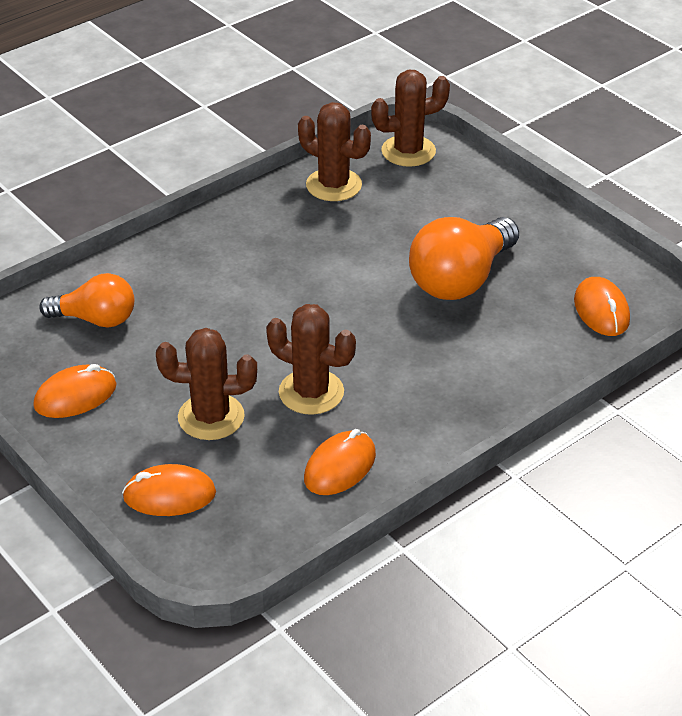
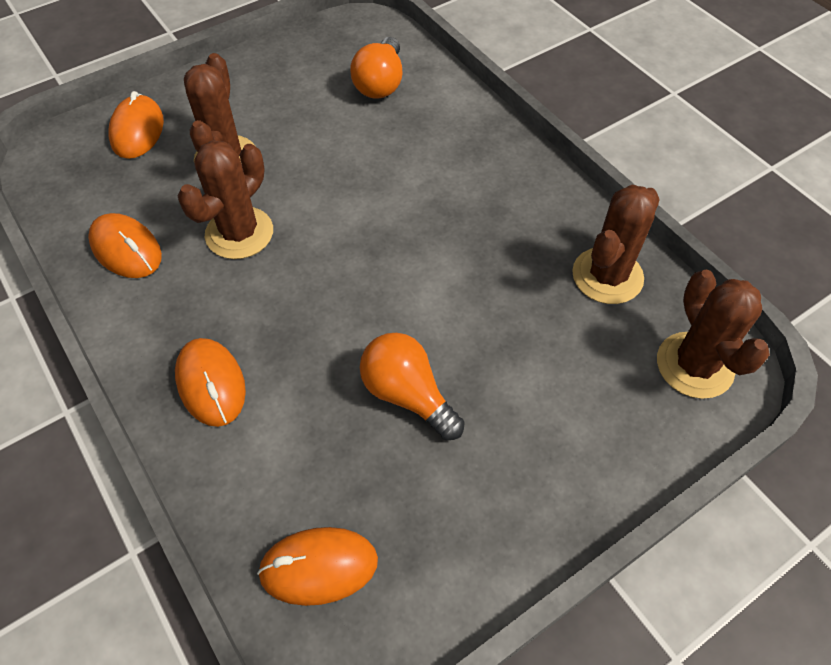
camera: 95 degrees right, 15 degrees up
orange mouse [33,364,117,418] -> orange mouse moved to [175,338,246,427]
orange light bulb [409,217,519,300] -> orange light bulb [360,333,465,440], size x0.64

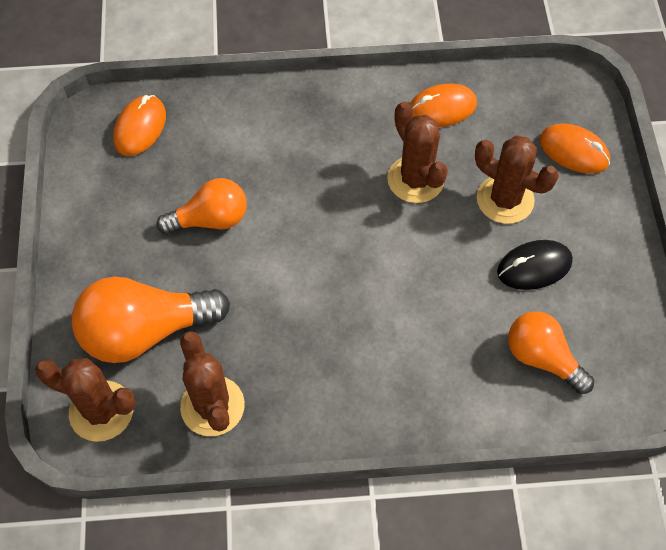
camera: 120 degrees right, 5 degrees up
orange mouse [175,338,246,427] -> none
none -> orange light bulb [72,277,230,363]
none -> black mouse [497,240,573,290]

